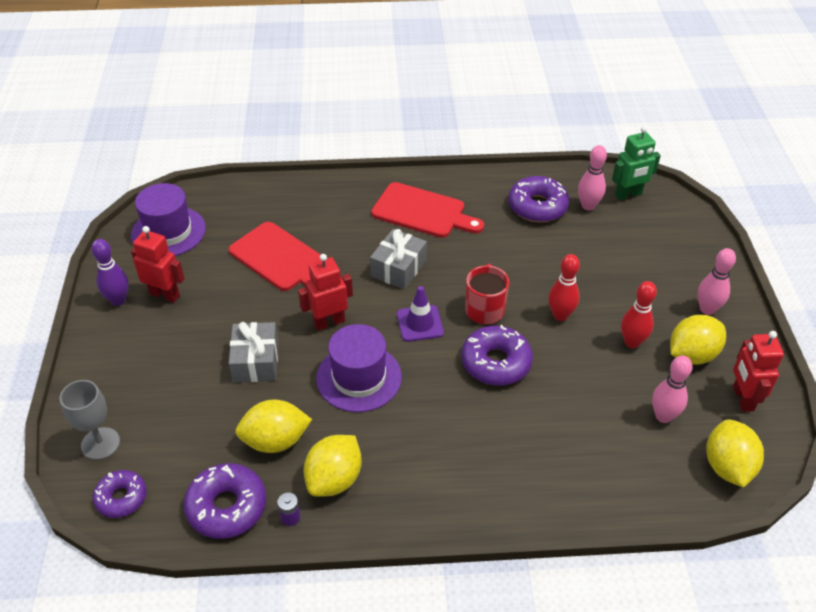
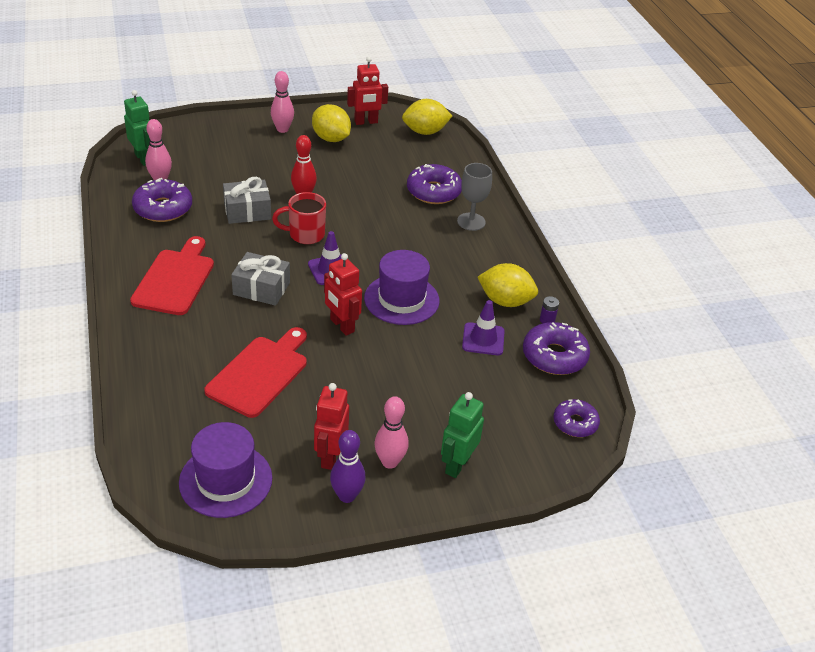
camera: 105 degrees left, 5 degrees down
grey goblet [60,380,120,460] -> grey goblet moved to [457,163,492,231]
grey gift [229,322,278,382] -> grey gift moved to [223,177,271,224]
yellow lemon [235,400,312,453] -> purple traffic cone [462,300,505,355]
purple donut [461,325,533,386] -> purple donut moved to [407,164,462,204]
red bowling pin [621,281,657,348] -> none
pink bowling pin [652,356,692,423] -> pink bowling pin moved to [374,396,409,469]
none -> green robot [441,392,484,478]

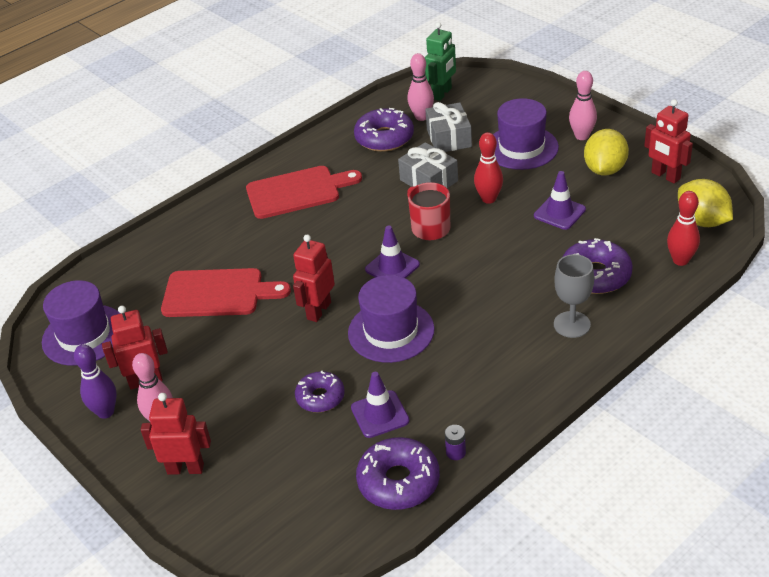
camera: 70 degrees right, 0 degrees up
grey gift [231,252,290,306] -> grey gift moved to [425,102,472,152]
green robot [441,392,484,478] -> red robot [141,393,211,475]
yellow lemon [478,263,538,307] -> none
purple donut [553,399,600,437] -> purple donut moved to [295,371,345,412]
none -> purple hat [493,98,559,170]
none -> purple traffic cone [534,171,586,230]
none -> red bowling pin [667,191,700,266]

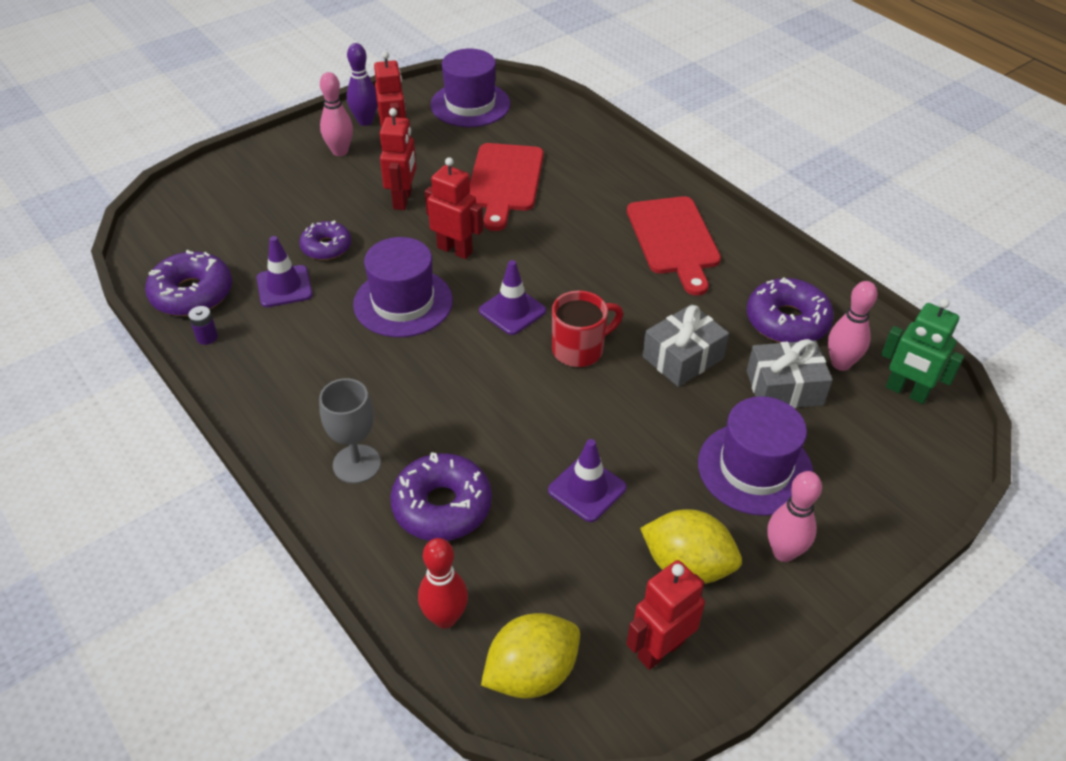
camera: 90 degrees right, 5 degrees up
red robot [141,393,211,475] -> red robot moved to [380,108,416,210]
red bowling pin [474,132,503,204] -> none

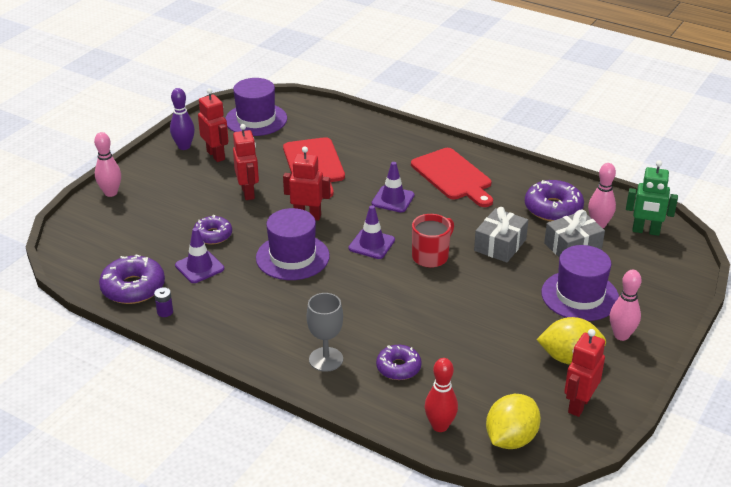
camera: 20 degrees left, 10 degrees down
pink bowling pin [320,72,353,156] -> pink bowling pin moved to [94,132,121,197]
purple donut [390,452,492,541] -> purple donut [376,345,422,380], size x0.65
purple traffic cone [548,439,627,522] -> purple traffic cone moved to [372,162,414,212]

